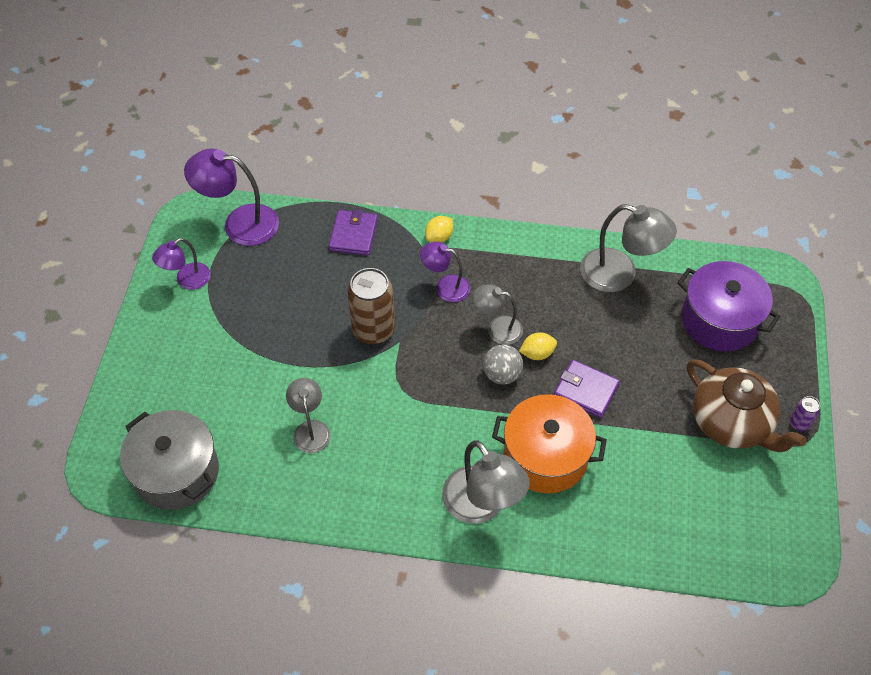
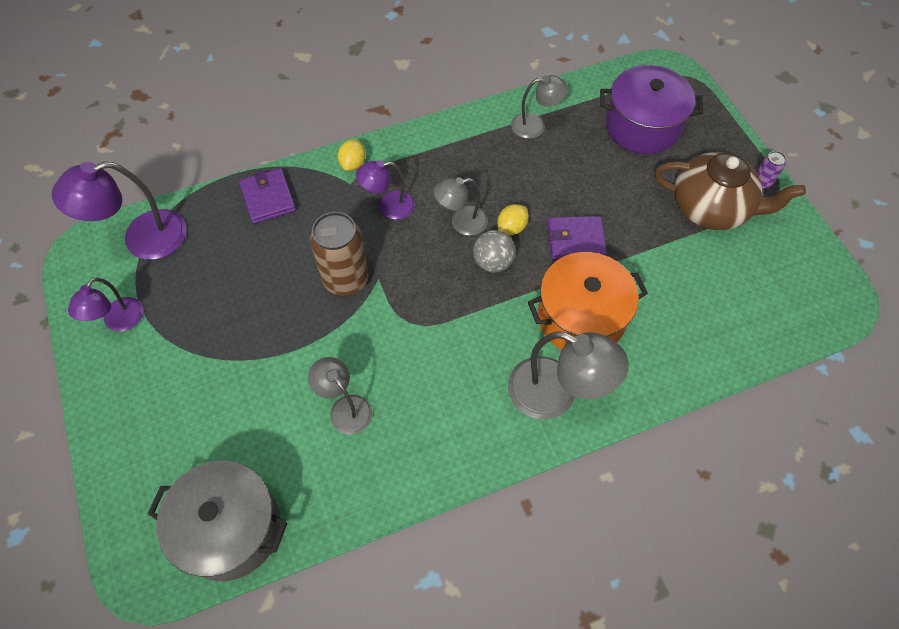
camera: 30 degrees left, 5 degrees up
grey lamp [580,204,677,292] -> grey lamp [511,75,568,139], size x0.61

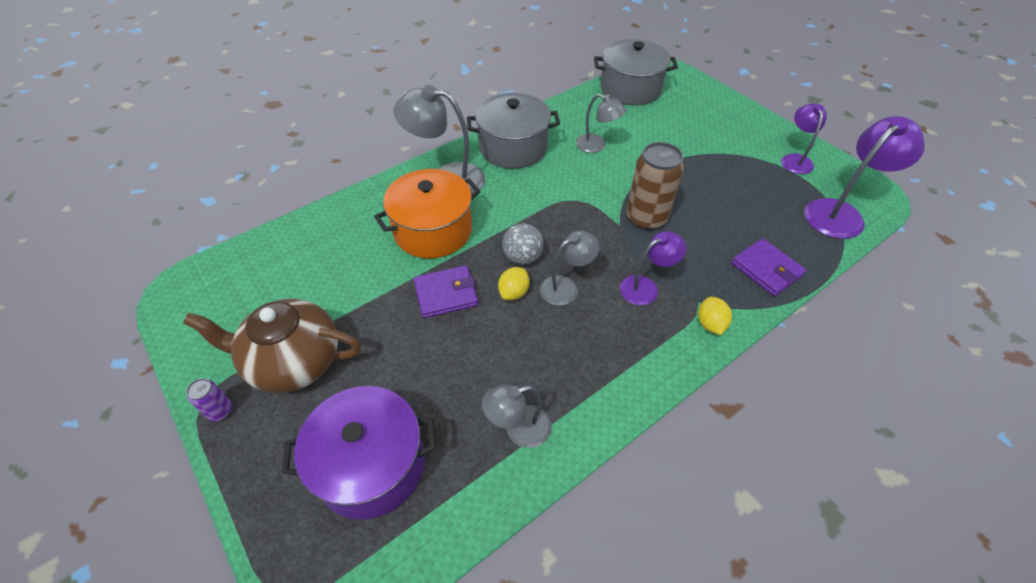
camera: 165 degrees right, 10 degrees down
none -> grey pot [467,93,560,169]

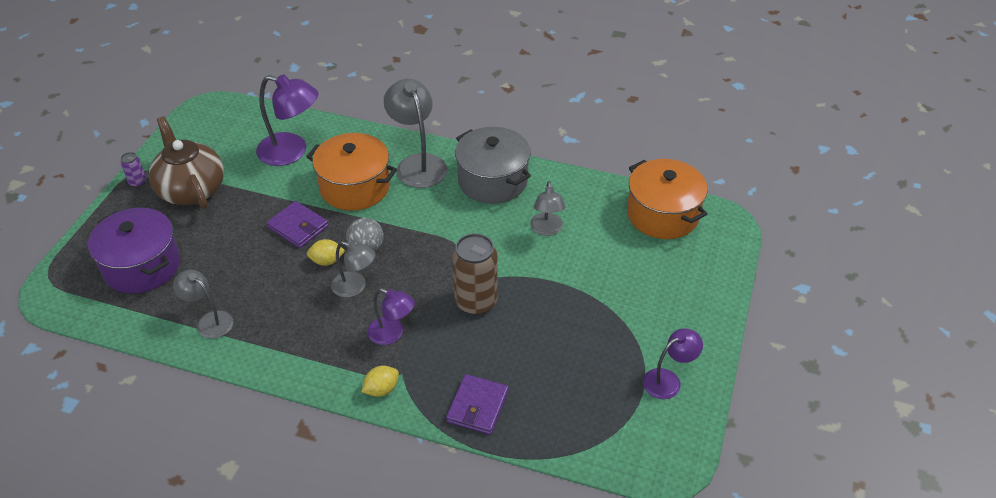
camera: 55 degrees right, 5 degrees down
grey pot [594,39,678,106] -> orange pot [627,159,708,239]
purple lamp [804,116,925,239] -> purple lamp moved to [256,74,319,166]

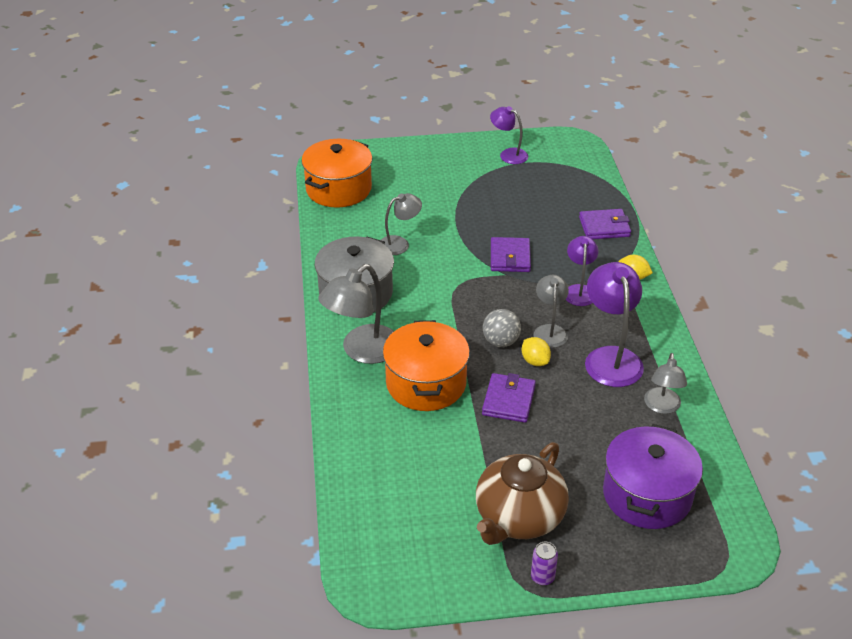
camera: 115 degrees left, 5 degrees down
purple lamp [256,74,319,166] -> purple lamp moved to [585,262,644,387]
brown can [452,233,497,315] -> purple wallet [491,237,531,272]

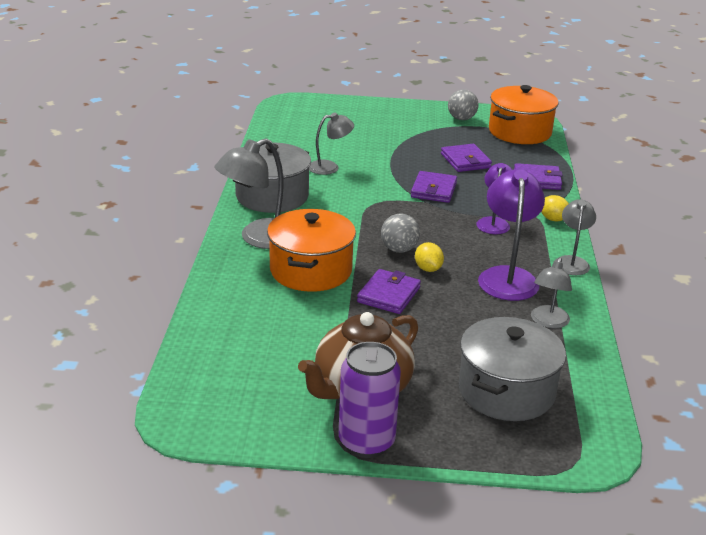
camera: 10 degrees right, 10 degrees down
orange pot [301,139,372,207] -> orange pot moved to [489,85,559,144]
purple lamp [490,106,528,164] -> grey ball [448,90,478,120]
purple can [531,542,558,586] -> purple can [339,342,401,458], size x2.14
grey lamp [534,275,569,348] -> grey lamp moved to [555,199,596,275]
purple pot [603,424,703,529] -> grey pot [459,317,566,421]
none -> purple wallet [441,144,492,172]

